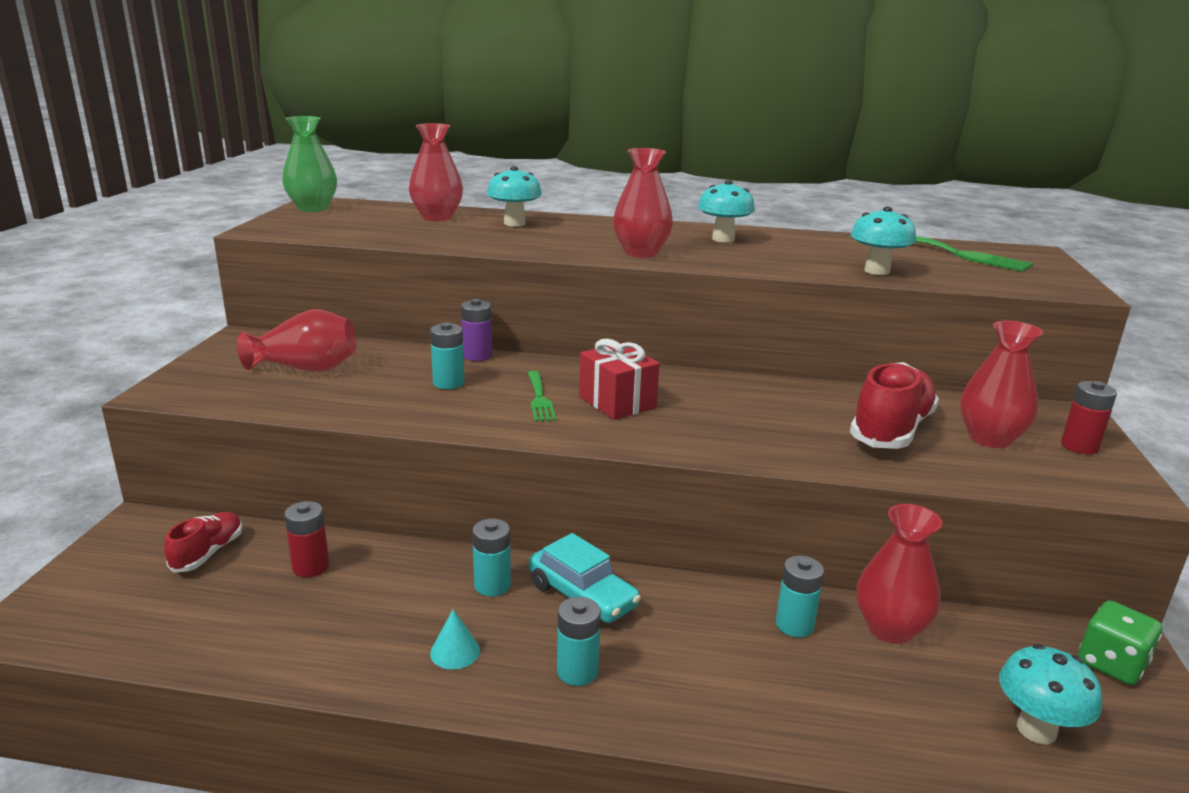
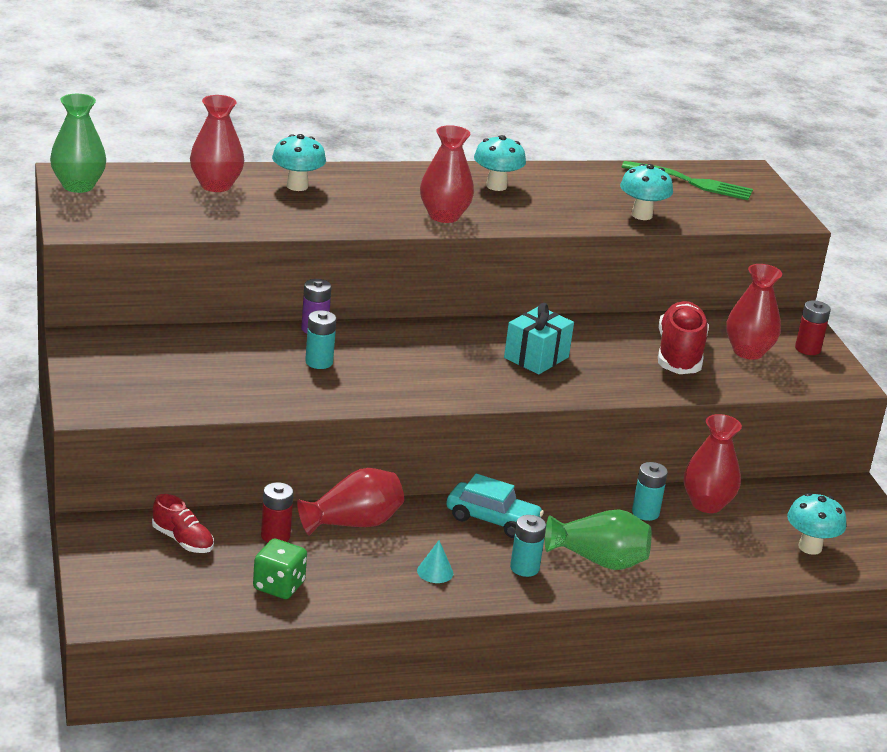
camera: 25 degrees left, 5 degrees up
red shoe [164,512,242,573] -> red shoe turned 135 degrees clockwise [152,494,214,553]
red vase [237,309,356,372] -> red vase moved to [297,467,404,536]
turquoise battery [472,519,511,597] -> none
green fork [528,371,556,422] -> none
red gift [579,339,660,420] -> none
green dice [1078,600,1162,685] -> green dice moved to [253,539,307,599]
none -> turquoise gift [504,303,574,374]
none -> green vase [545,509,652,570]

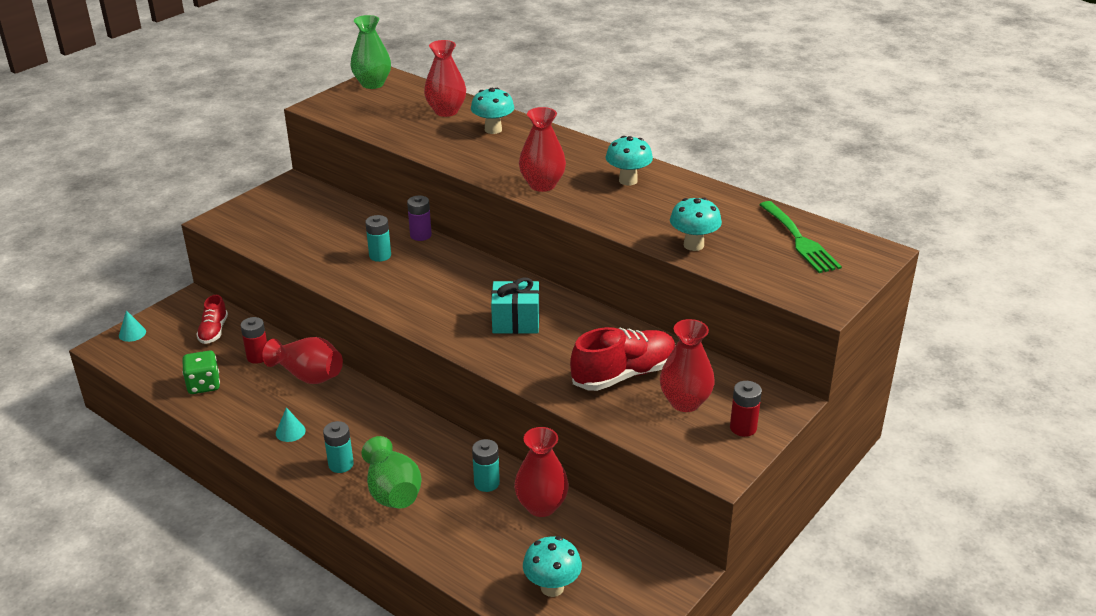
camera: 55 degrees right, 5 degrees up
turquoise car [446,474,544,538] -> none
none -> turquoise cone [119,310,146,342]

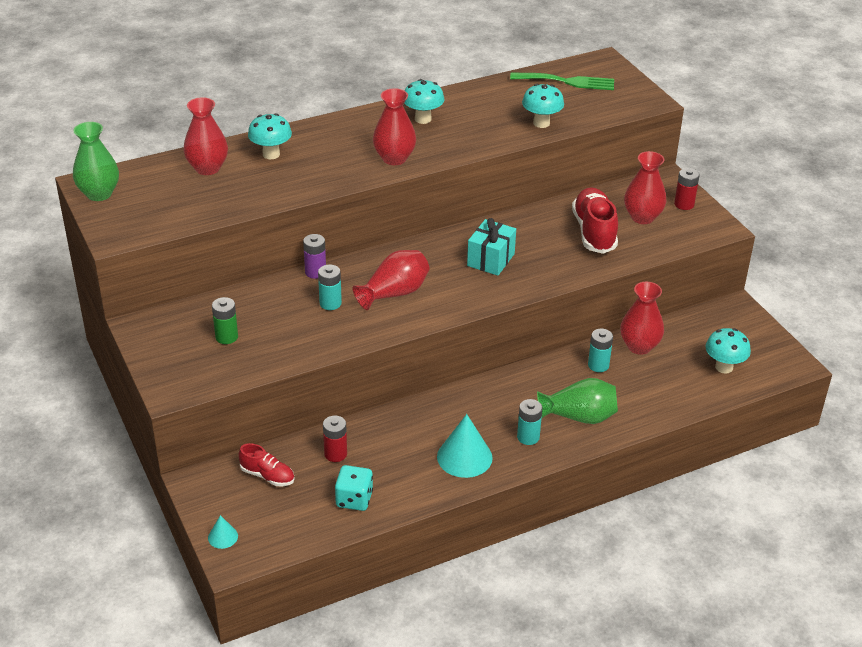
camera: 65 degrees left, 5 degrees up
green dice [182,350,220,394] -> turquoise dice [335,465,373,511]
red vase [262,337,343,384] -> red vase moved to [353,250,430,310]
turquoise cone [276,407,306,442] -> turquoise cone [437,414,493,478], size x1.97
none -> green battery [212,297,238,344]

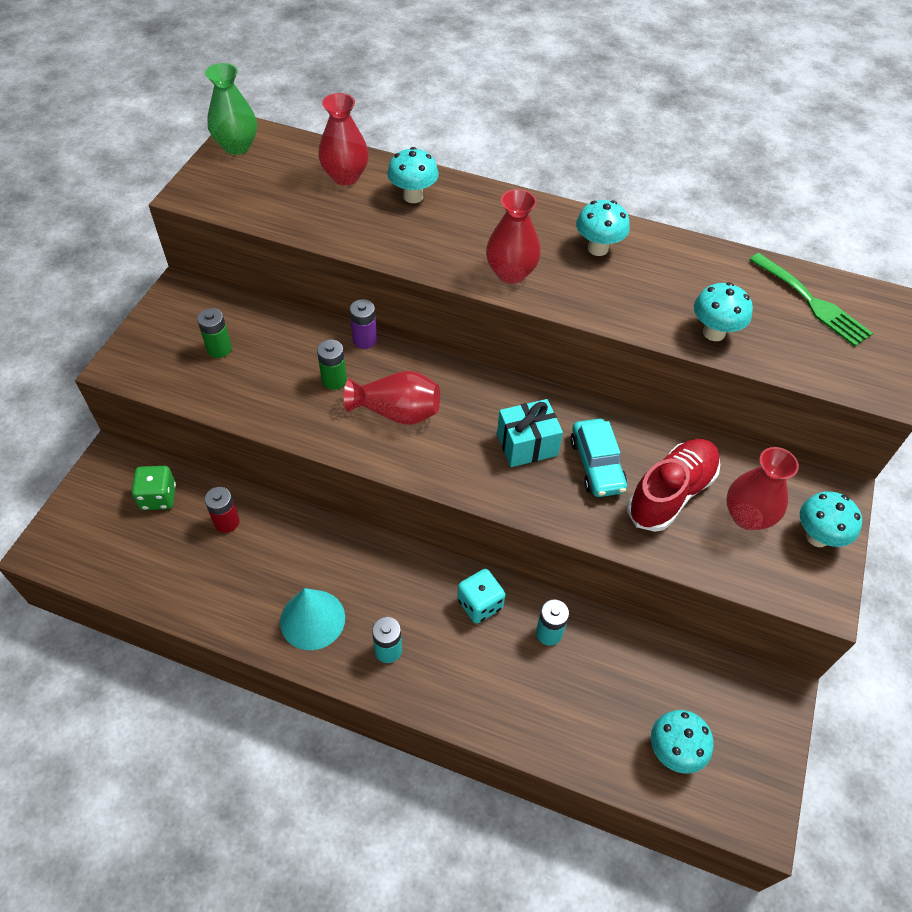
camera: 45 degrees right, 15 degrees up
turquoise cone [208,515,238,549] -> none
red shoe [239,443,294,486] -> green dice [132,466,176,510]
turquoise battery [318,264,342,310] -> green battery [317,339,347,390]
turquoise dice [335,465,373,511] -> turquoise dice moved to [457,569,505,624]
green vase [537,378,618,424] -> none
red vase [620,282,664,355] -> none
red battery [674,168,700,210] -> turquoise mushroom [800,491,862,547]
none -> turquoise car [570,419,627,497]

